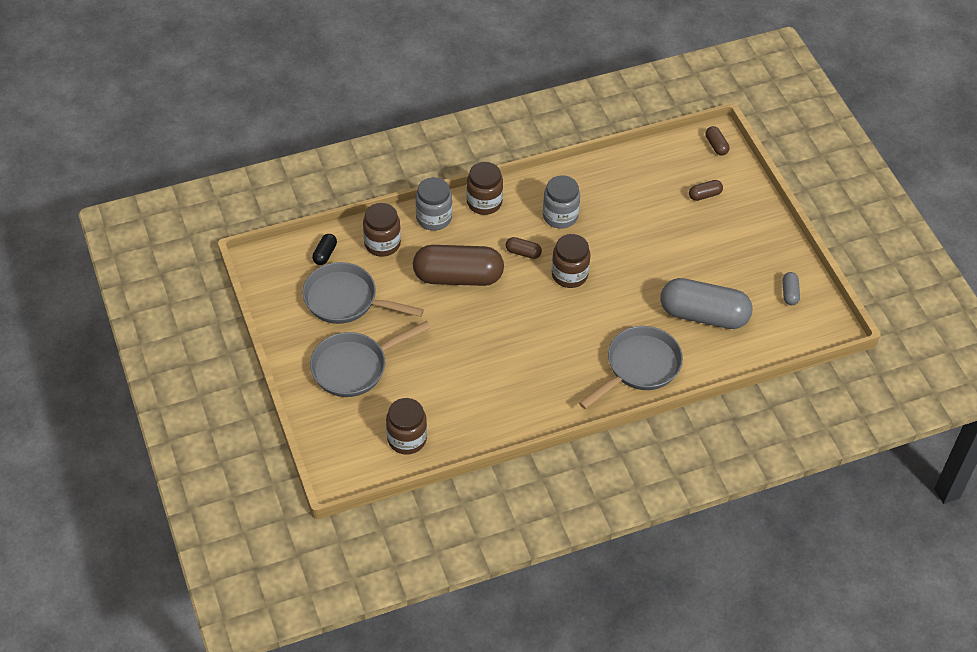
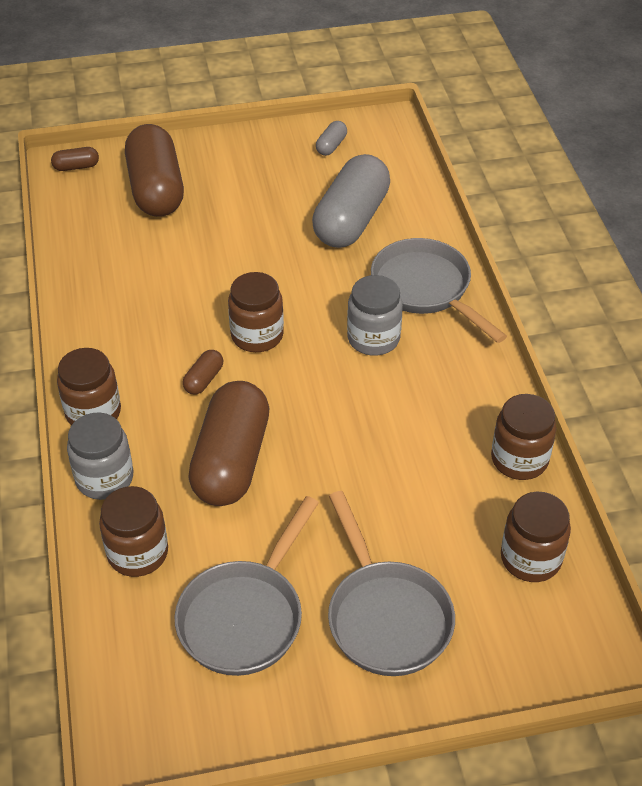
camera: 80 degrees left, 5 degrees down
black capsule [312,234,337,265] -> none
grey jar [543,175,580,229] -> grey jar moved to [347,275,403,356]
brown capsule [689,180,723,201] -> brown capsule [125,124,184,217], size x2.41
grey capsule [782,272,800,305] -> grey capsule turned 75 degrees counterclockwise [316,121,347,156]
none -> brown jar [491,394,556,480]

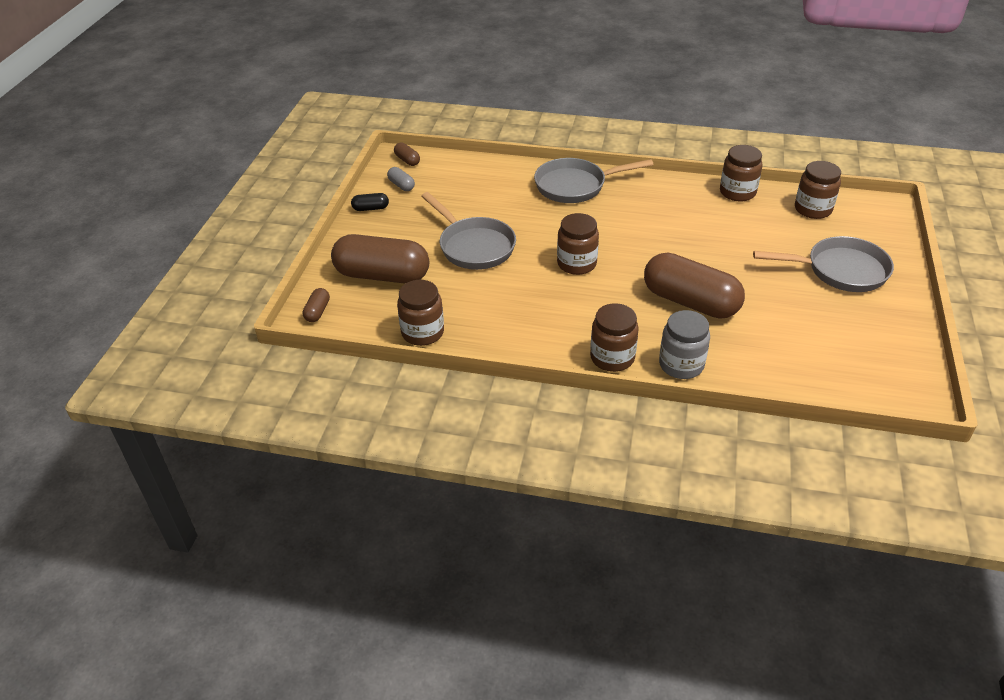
camera: 65 degrees left, 5 degrees down
brown jar [99,486,168,577] -> brown jar moved to [397,280,444,346]
grey pan [174,496,319,676] -> grey pan moved to [421,192,516,270]
brown capsule [183,350,223,395] -> brown capsule moved to [394,142,420,166]
grey capsule [312,154,390,248] -> none
grey jar [347,275,403,356] -> none
none -> black capsule [351,193,389,211]

